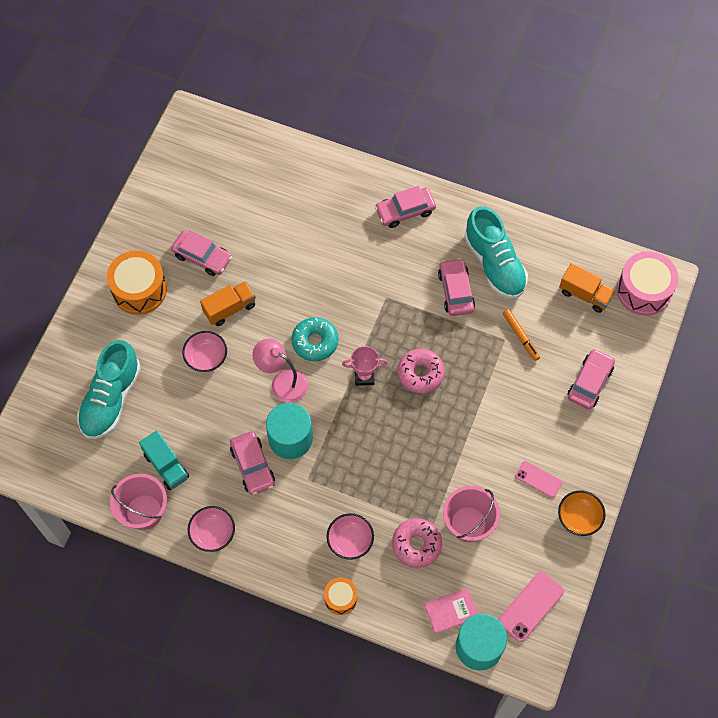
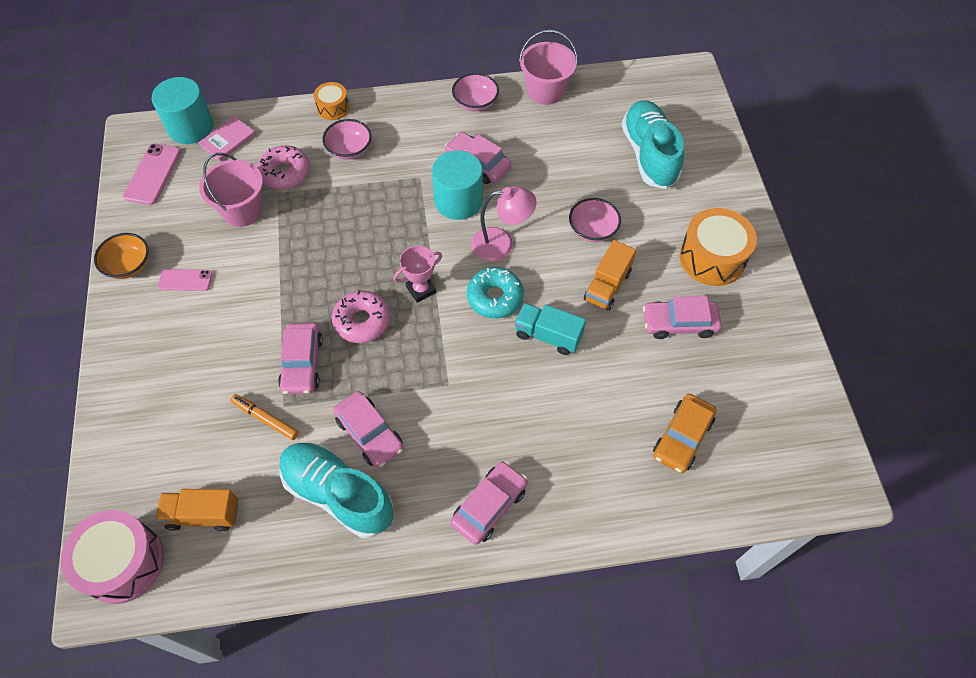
camera: 150 degrees right, 5 degrees down
turquoise truck [139,431,189,490] -> turquoise truck moved to [515,303,586,355]
pink car [568,349,615,410] -> pink car moved to [278,323,323,395]
none -> orange car [653,394,717,473]

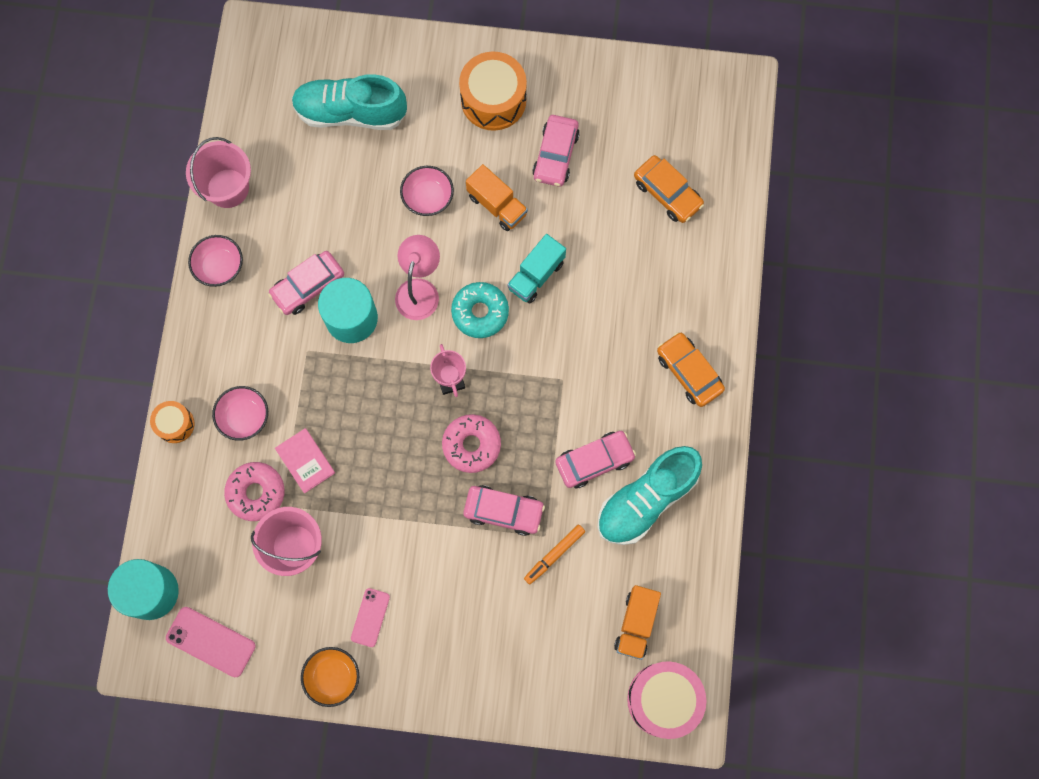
camera: 75 degrees left, 15 degrees up
pink book [198,116,256,162] -> pink book moved to [275,428,335,493]
pink car [450,461,528,545] -> orange car [657,332,725,407]

